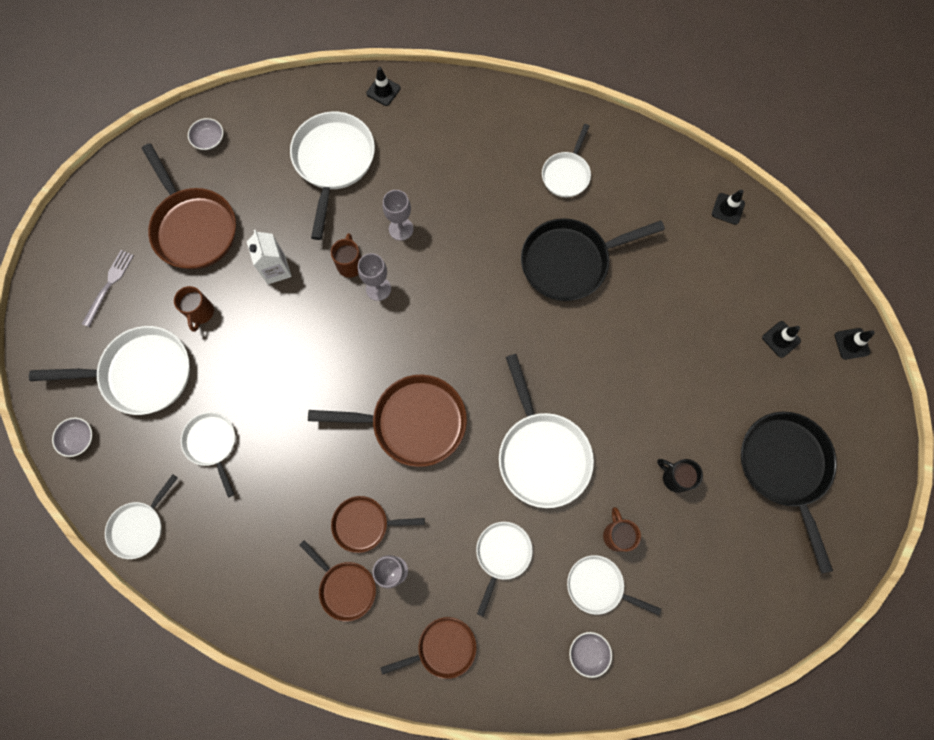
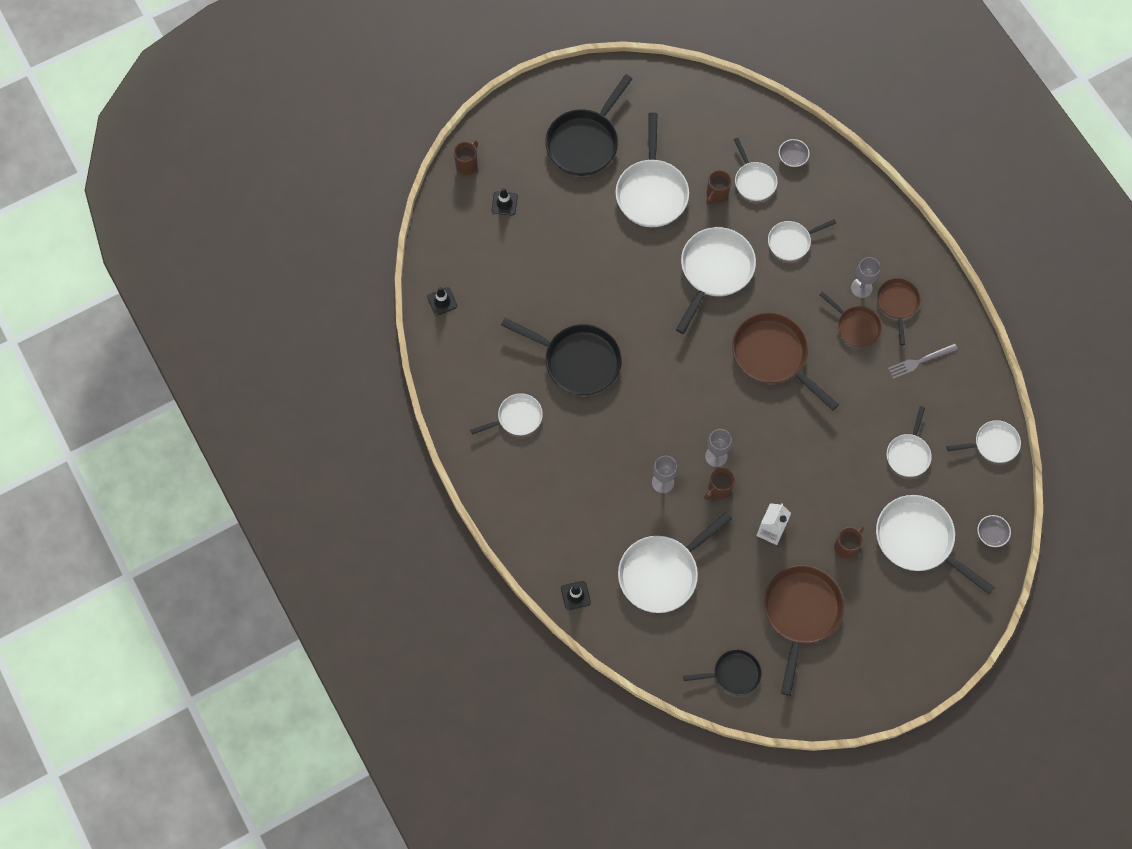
camera: 135 degrees left, 5 degrees down
grey fork [82,250,134,327] -> grey fork moved to [888,344,958,379]
grey bowl [188,118,223,150] -> black pan [683,649,762,695]
brown pan [380,617,477,679] -> none
black mug [657,459,703,493] -> white pan [615,112,689,227]
black traffic cone [835,328,875,360] -> brown mug [454,140,478,175]

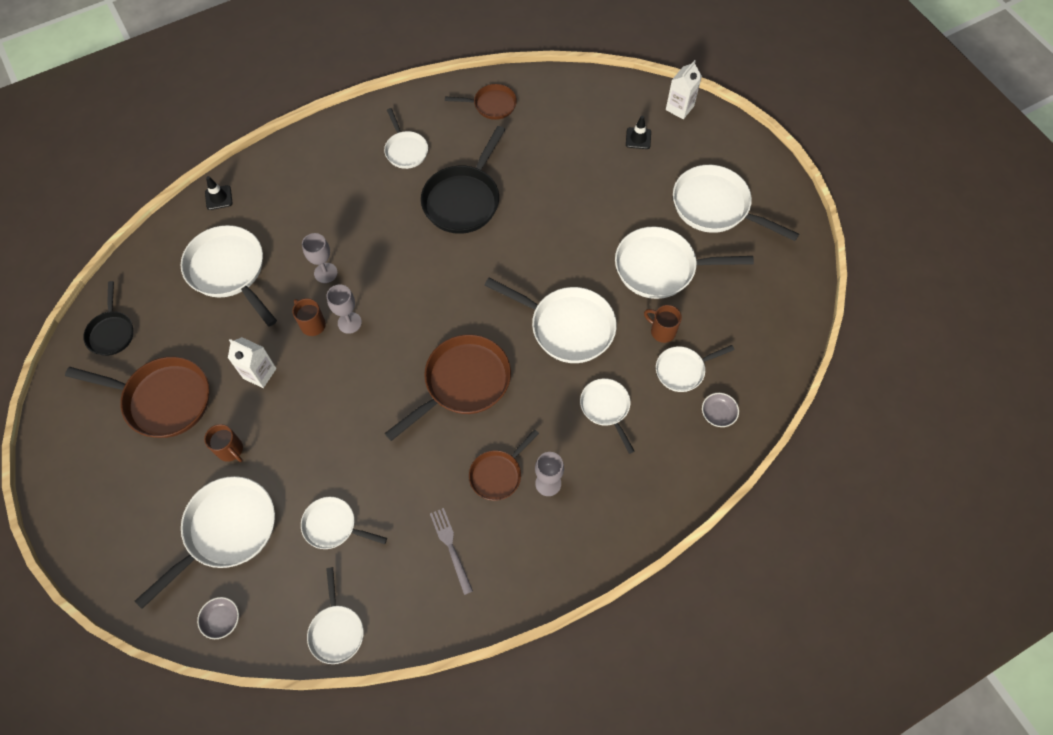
camera: 90 degrees right, 5 degrees down
black traffic cone [427,287,457,316] -> none
brown mug [454,140,478,175] -> white carton [666,60,702,119]
black pan [545,74,633,176] -> white pan [673,165,799,241]
brown pan [877,278,920,345] -> brown pan moved to [445,84,517,120]

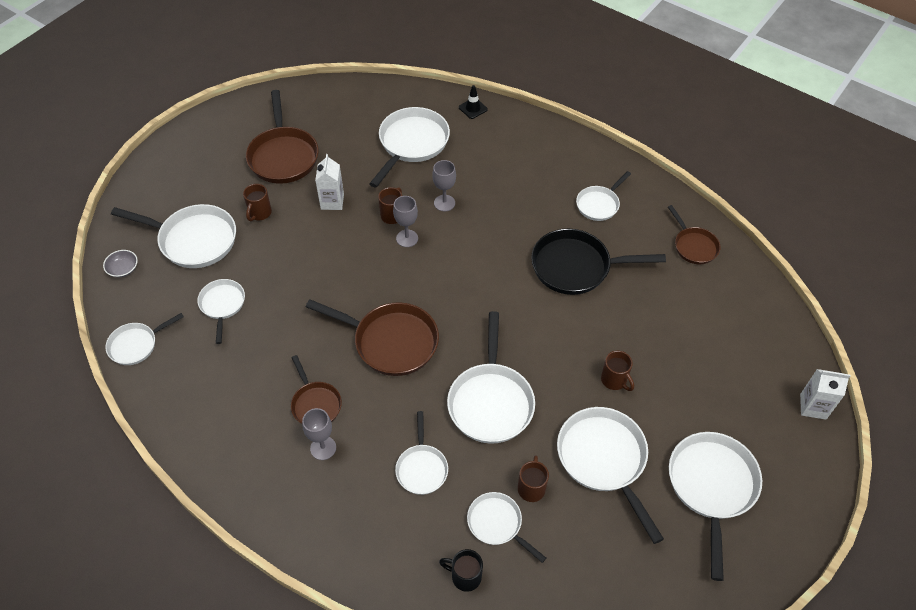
camera: 65 degrees right, 10 degrees down
black pan [83,281,134,356] -> none
grey fork [430,508,473,595] -> none
brown pan [469,429,539,501] -> brown pan turned 135 degrees counterclockwise [291,355,342,424]
white pan [580,378,635,454] -> white pan turned 135 degrees clockwise [395,411,448,495]
black traffic cone [626,116,651,149] -> none
grey bowl [702,393,739,427] -> black mug [439,549,483,592]
none -> brown mug [601,351,634,391]

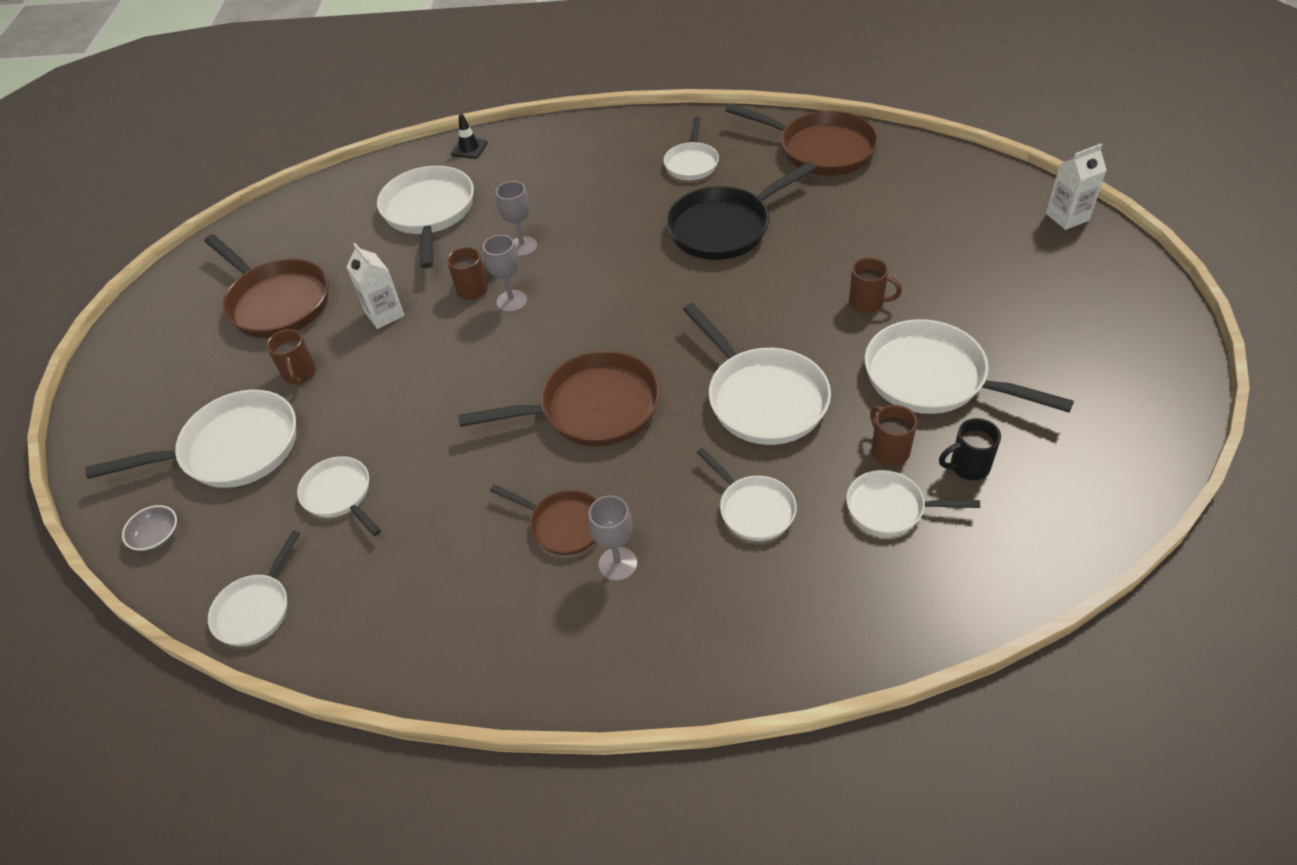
camera: 30 degrees left, 5 degrees down
black mug [439,549,483,592] -> black mug moved to [939,418,1001,480]
brown pan [668,205,720,264] -> brown pan [726,104,879,176], size x1.73
white pan [669,432,762,581] -> none

